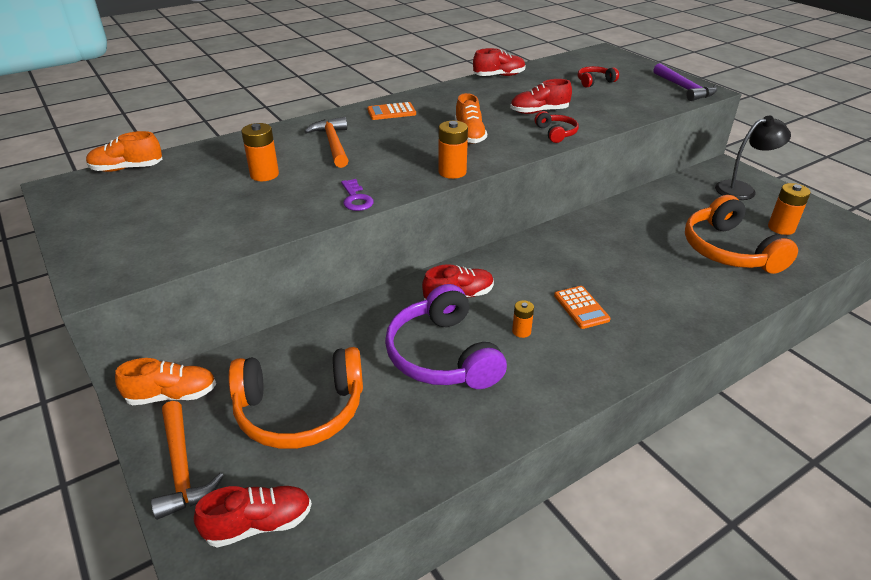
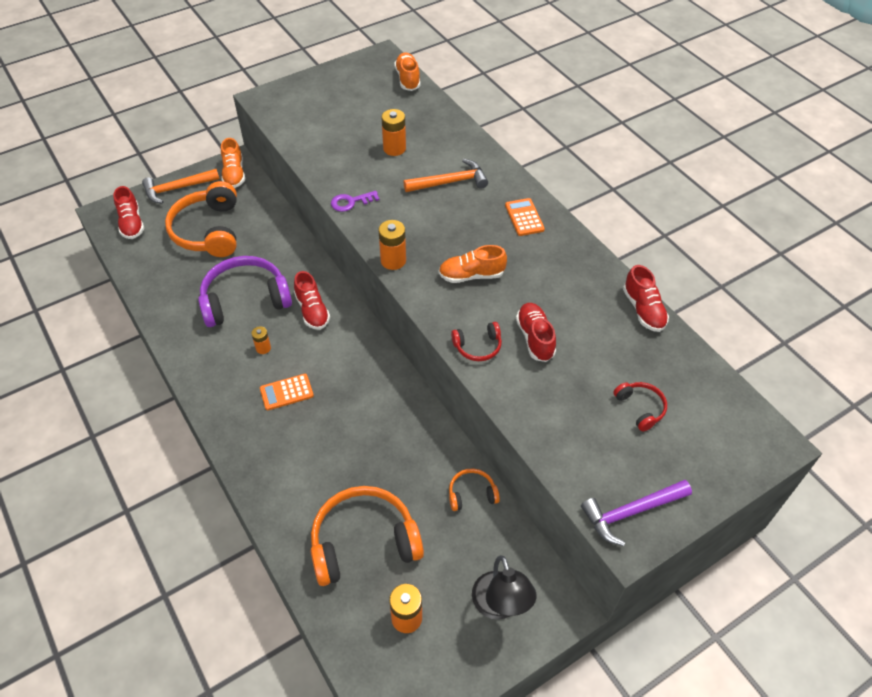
camera: 90 degrees right, 15 degrees up
none -> orange headphones [449,468,500,511]

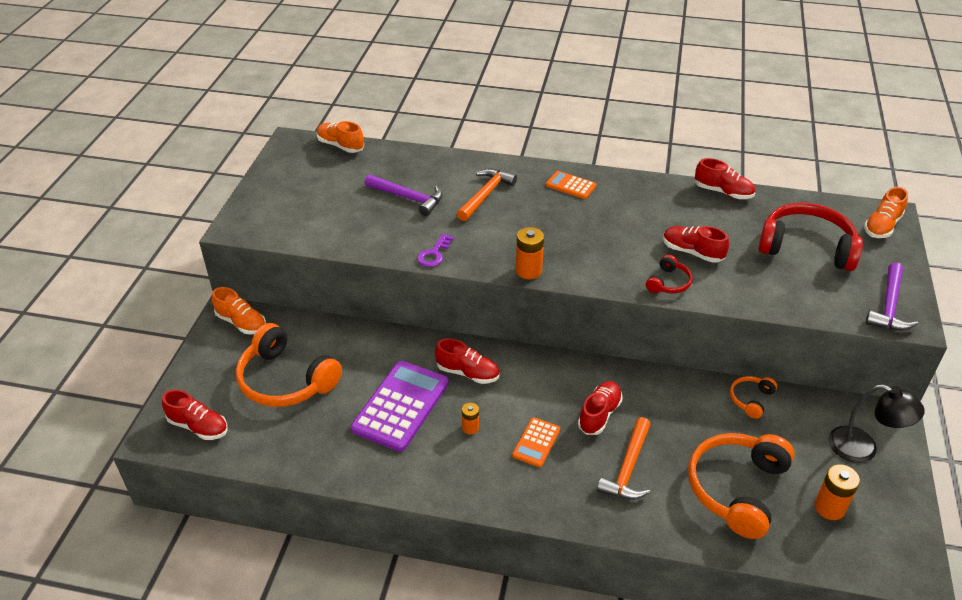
camera: 45 degrees left, 10 degrees down
orange hammer [142,169,219,204] -> orange hammer moved to [597,417,651,500]
purple headphones [198,256,292,327] -> purple calculator [351,361,449,452]
orange battery [381,109,406,156] -> purple hammer [365,174,443,216]
orange shoe [439,245,507,283] -> orange shoe moved to [864,187,908,238]
red headphones [613,382,667,431] -> red headphones [758,203,863,271], size x2.11
none -> red shoe [578,381,623,435]

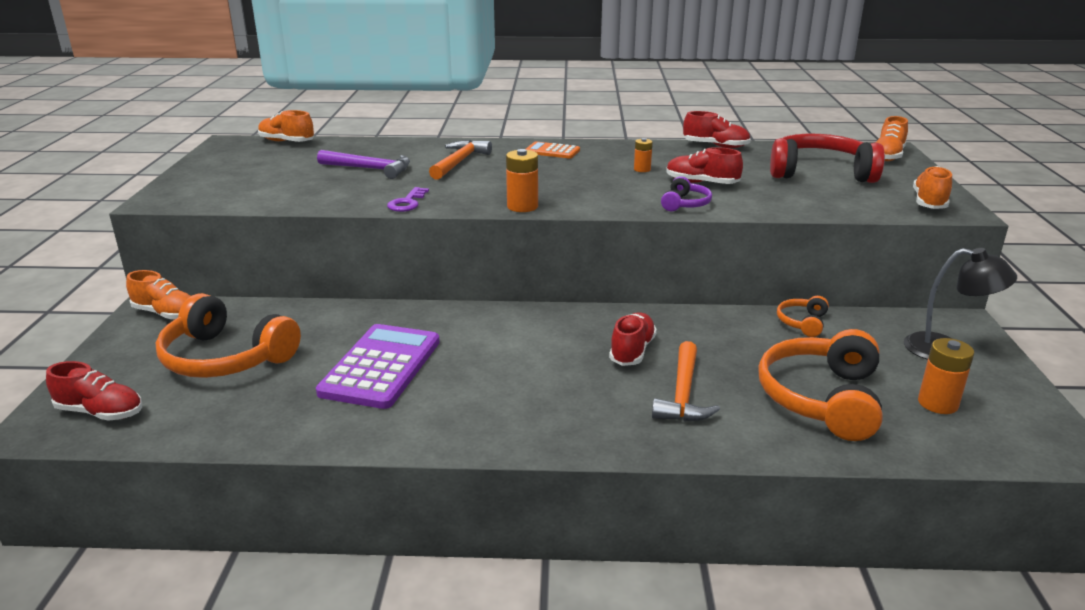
camera: 10 degrees left, 15 degrees down
red shoe [435,338,500,384] -> none
orange battery [462,403,479,434] -> orange battery moved to [634,138,653,172]
orange calculator [512,417,560,467] -> none
red headphones [646,255,693,293] -> purple headphones [661,176,712,211]
purple hammer [865,262,918,331] -> orange shoe [913,166,952,209]

